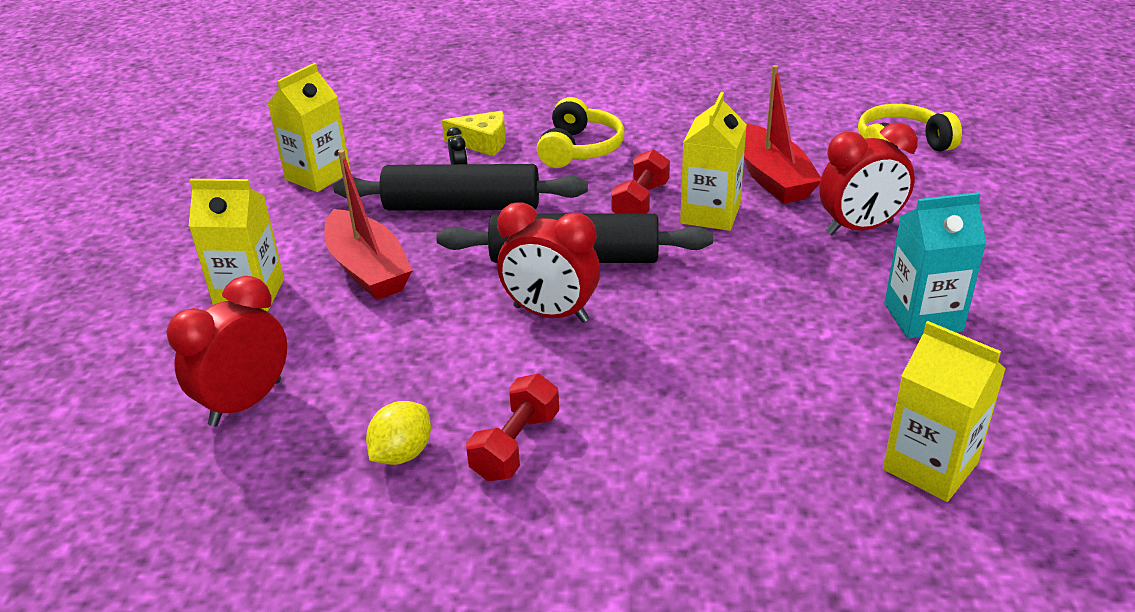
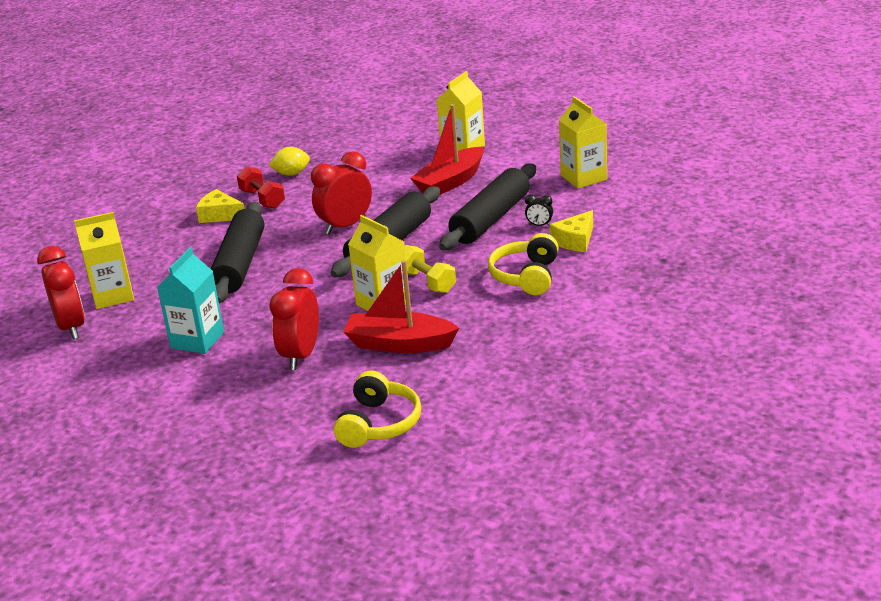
camera: 120 degrees right, 5 degrees down
red clock [167,276,287,427] -> red clock moved to [37,246,85,339]
red boat [324,150,413,300] -> red boat turned 45 degrees counterclockwise [410,104,484,195]
yellow lemon [366,401,431,465] -> yellow lemon turned 75 degrees counterclockwise [269,147,310,176]
yellow headphones [537,97,624,168] -> yellow headphones turned 60 degrees clockwise [488,233,559,295]
red dumbbell [611,149,670,213] -> yellow dumbbell [405,245,456,293]
none -> yellow cheese [196,189,245,223]
none -> black rolling pin [211,202,265,303]

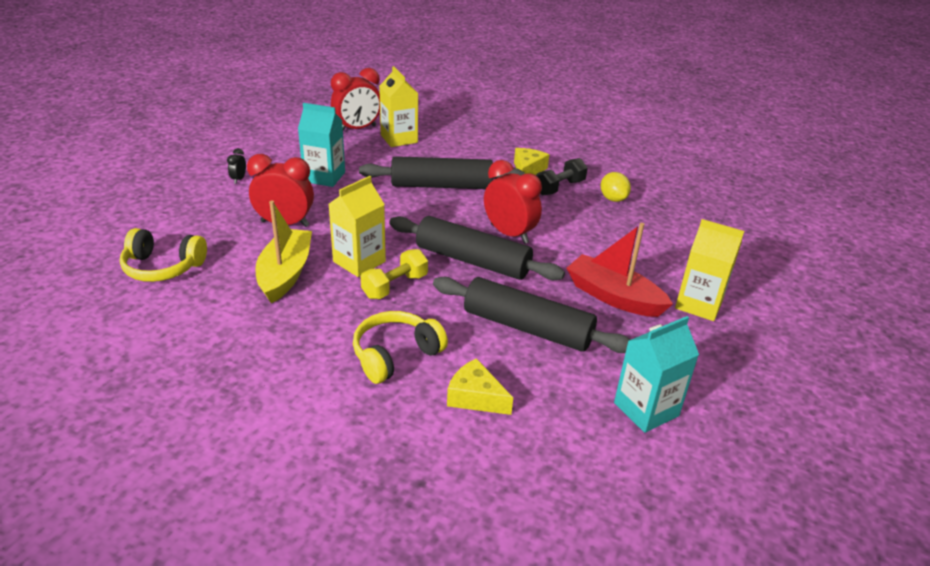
camera: 80 degrees right, 5 degrees up
red dumbbell [237,166,285,209] -> black dumbbell [536,158,588,195]
red boat [343,260,459,353] -> yellow boat [255,201,312,303]
yellow headphones [488,233,559,295] -> yellow headphones turned 45 degrees counterclockwise [353,311,448,384]
black clock [525,194,553,226] -> black clock moved to [227,148,246,184]
yellow carton [559,96,607,189] -> turquoise carton [614,316,699,433]

